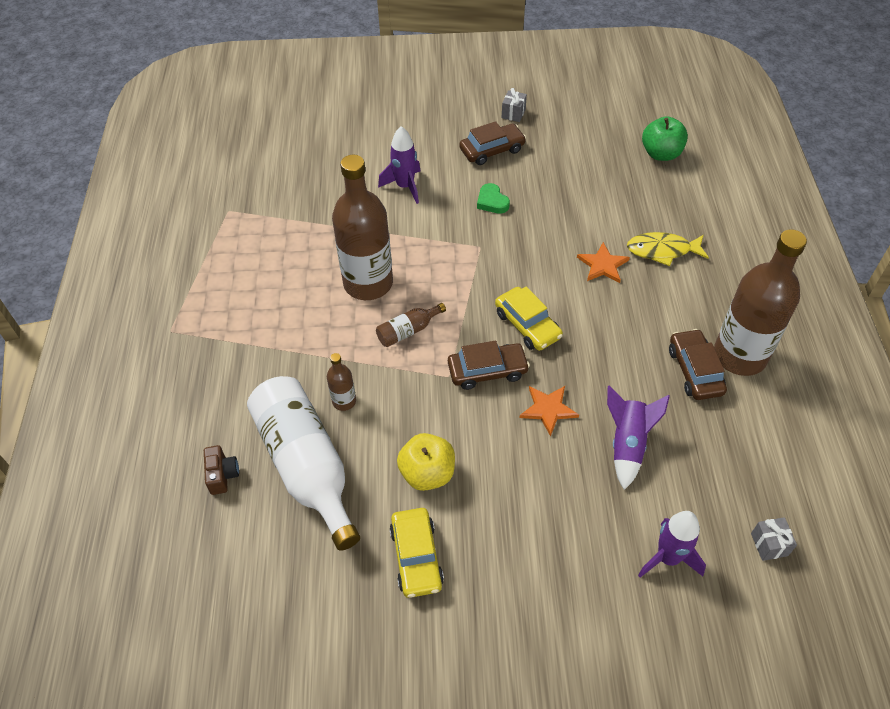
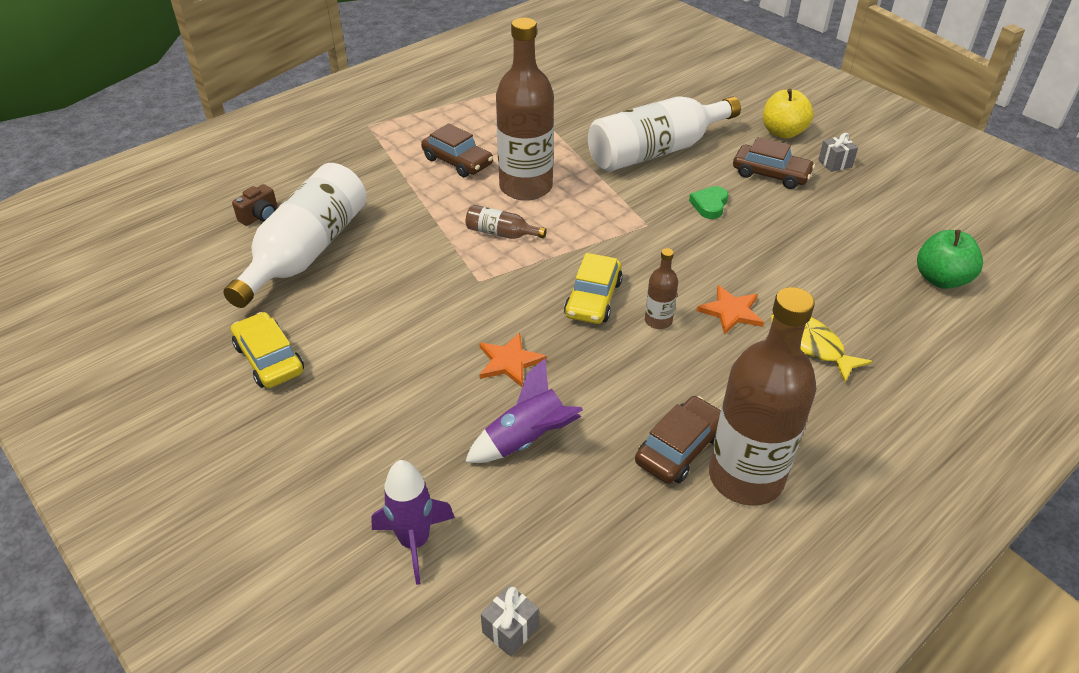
camera: 50 degrees right, 10 degrees down
brown bottle [327,353,356,411] -> brown bottle moved to [645,248,678,329]
purple rocket [378,126,420,204] -> white bottle [588,96,741,172]
yellow car [390,508,444,598] -> yellow car turned 105 degrees clockwise [231,312,304,388]
yellow apple [397,433,455,491] -> yellow apple moved to [763,89,814,139]
brown car [448,341,530,390] -> brown car moved to [421,123,493,177]

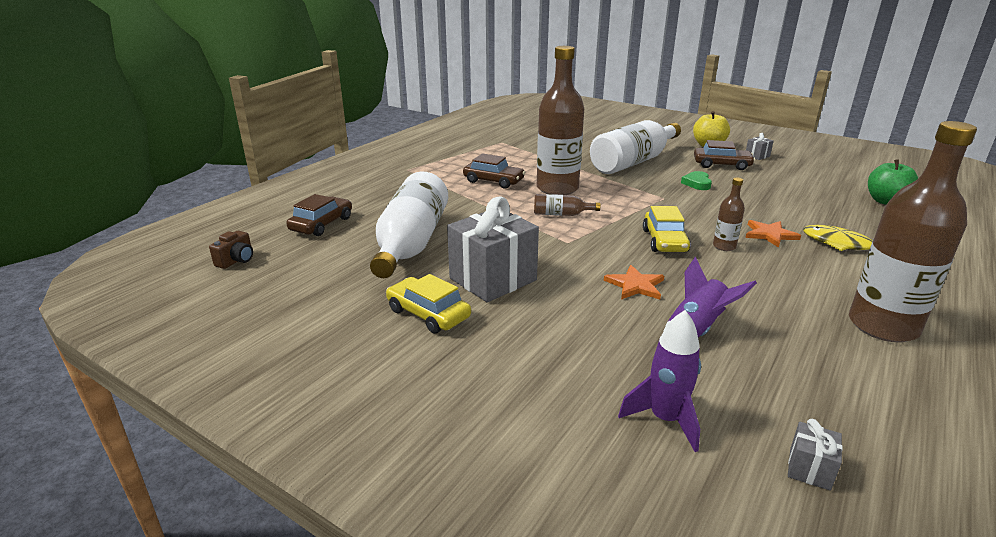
camera: 15 degrees left, 15 degrees down
brown camera [232,184,278,226] -> brown camera moved to [209,231,253,269]
brown car [635,396,721,484] -> brown car moved to [286,194,352,236]
none -> grey gift [447,196,539,302]

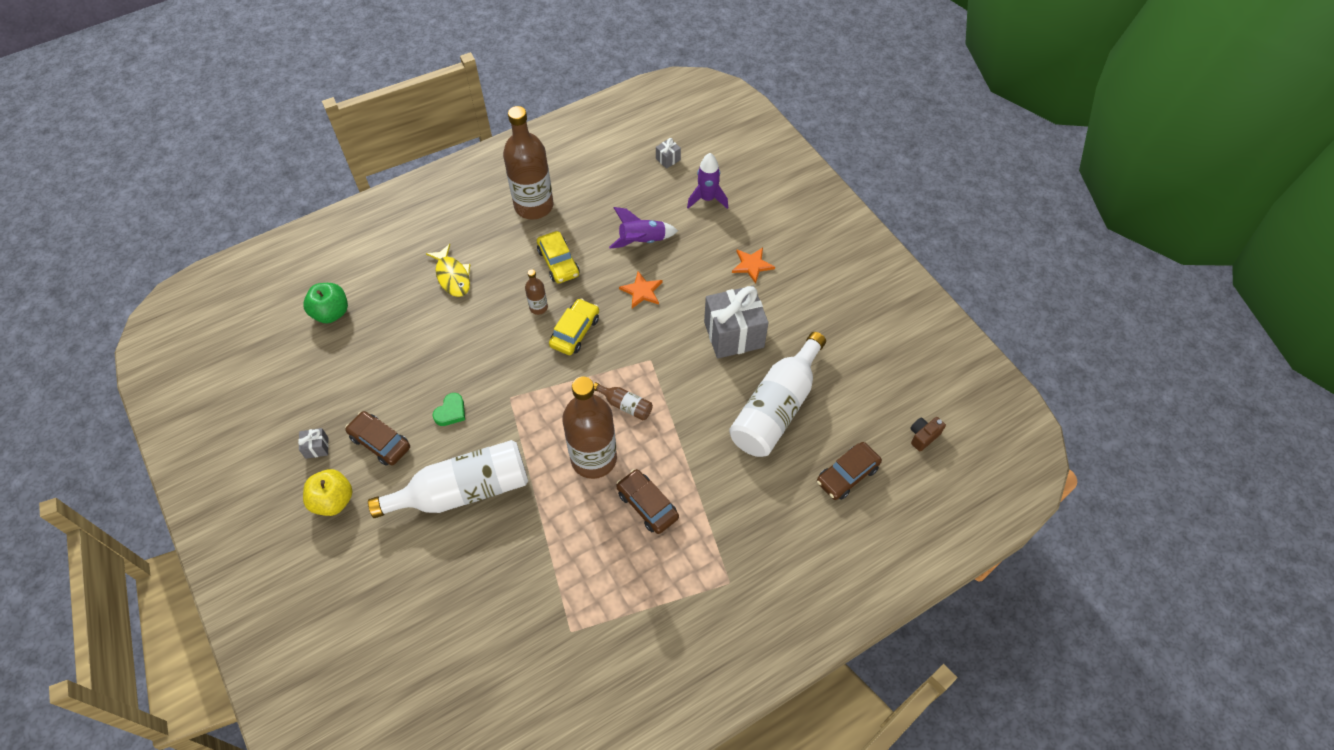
camera: 155 degrees left, 30 degrees up
yellow car [386,274,471,334] -> yellow car moved to [537,231,579,284]
orange star [745,220,801,248] -> orange star moved to [732,248,775,284]

